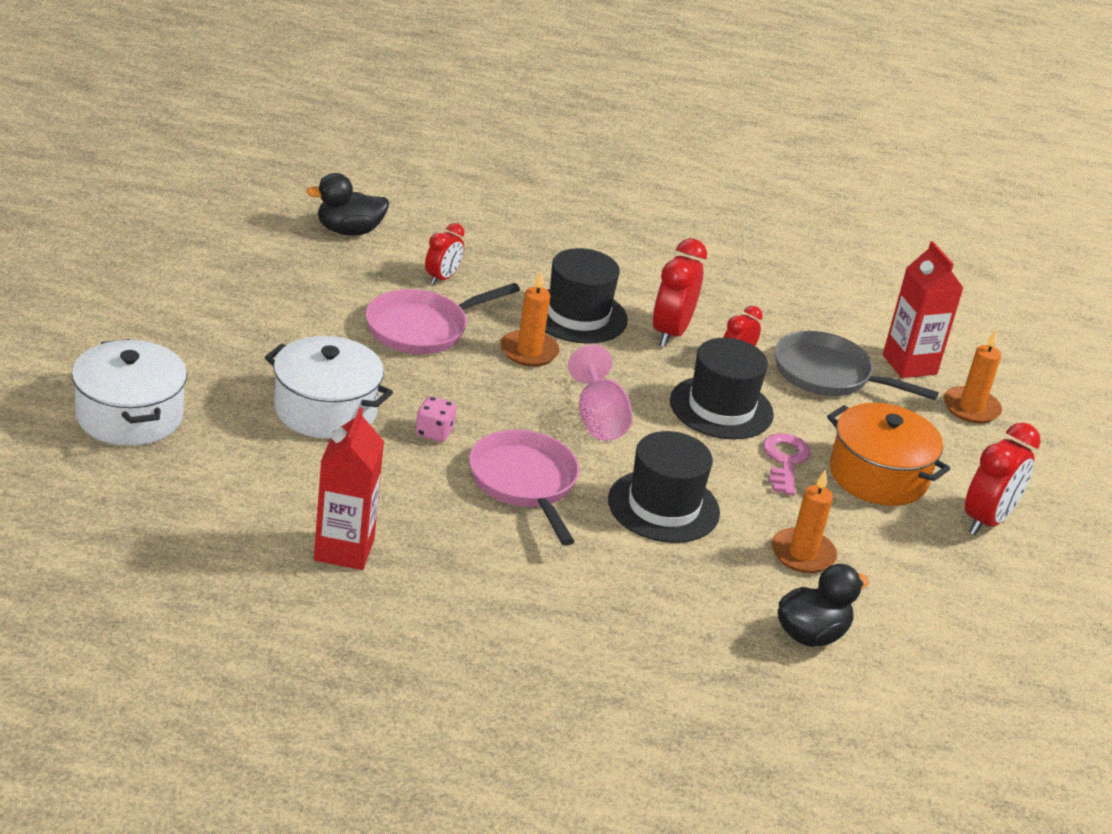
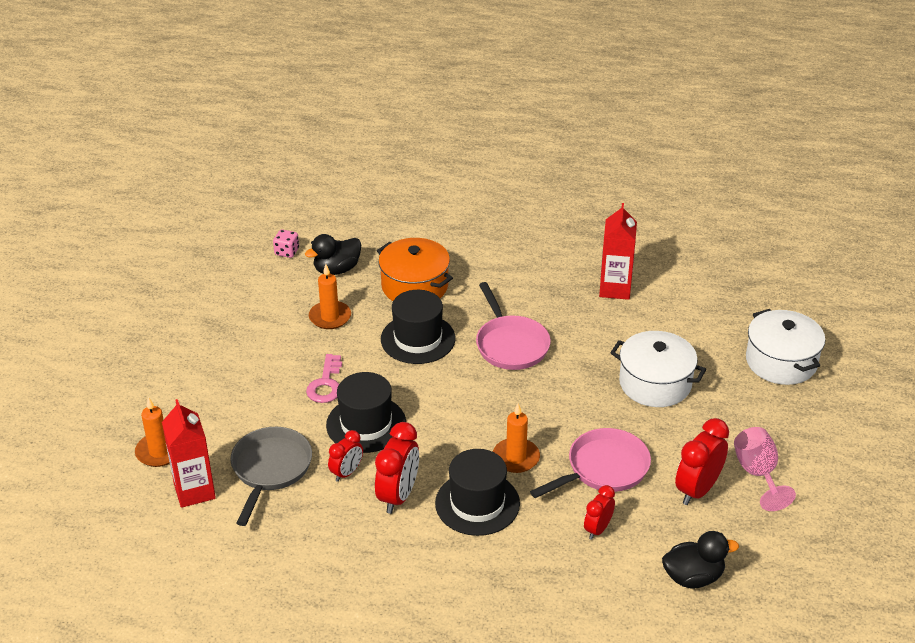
camera: 175 degrees left, 5 degrees up
pink dice [416,396,456,442] -> pink dice moved to [273,229,299,258]
pink goblet [568,345,633,441] -> pink goblet moved to [734,427,796,511]
grey pan [775,331,939,400] -> grey pan turned 105 degrees counterclockwise [230,427,312,526]
orange pot [827,403,950,506] -> orange pot moved to [377,238,453,301]
red clock [965,423,1040,535] -> red clock moved to [675,418,729,505]

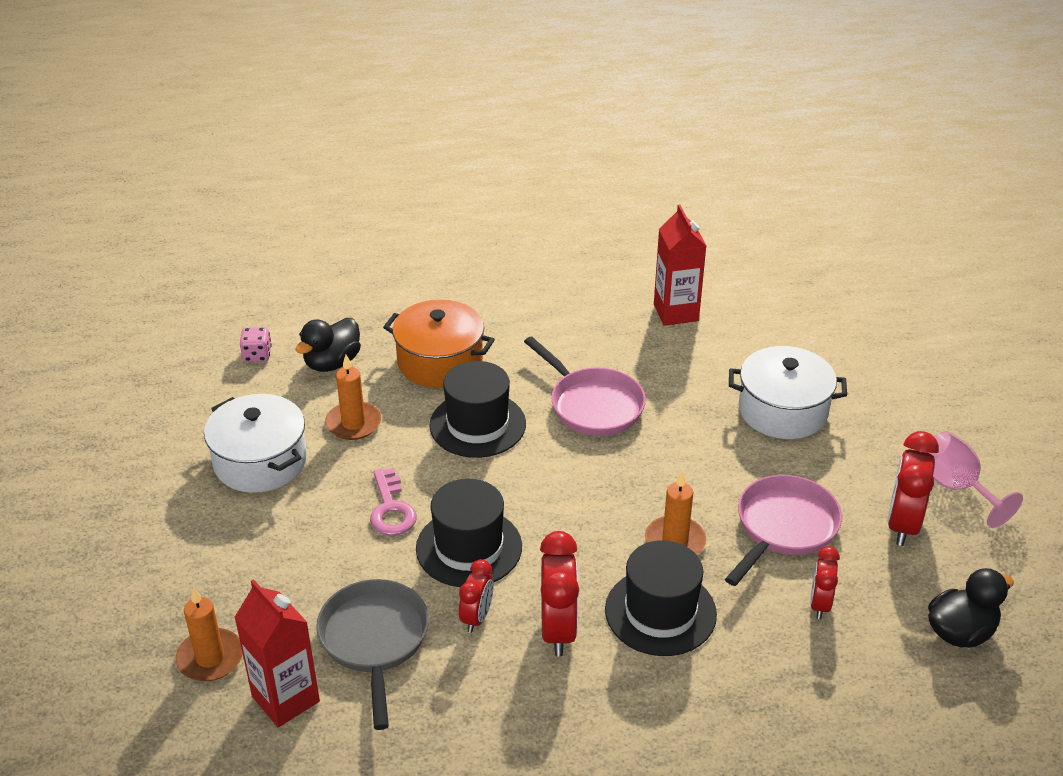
camera: 20 degrees left, 0 degrees up
white pot [746,309,825,385] -> white pot moved to [204,394,307,493]

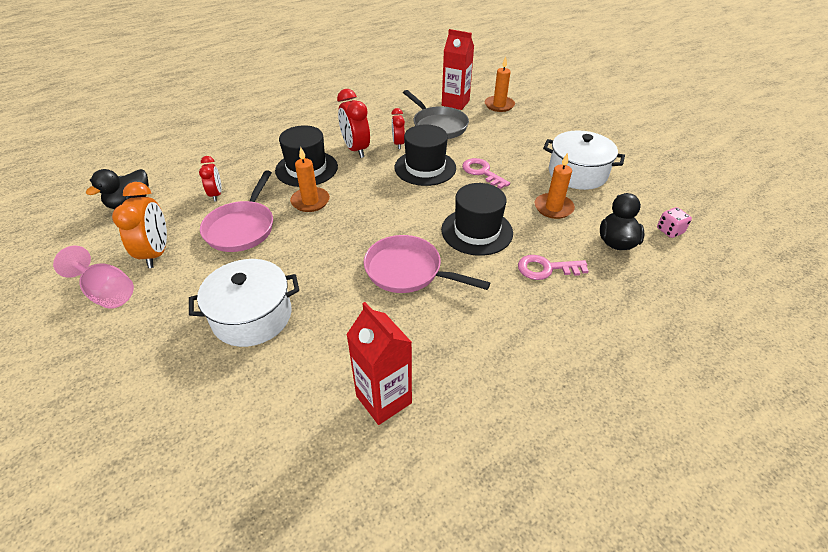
camera: 155 degrees right, 5 degrees up
orange pot [383,299,495,388] -> pink key [518,255,589,280]
red clock [888,431,939,546] -> orange clock [112,182,167,268]

